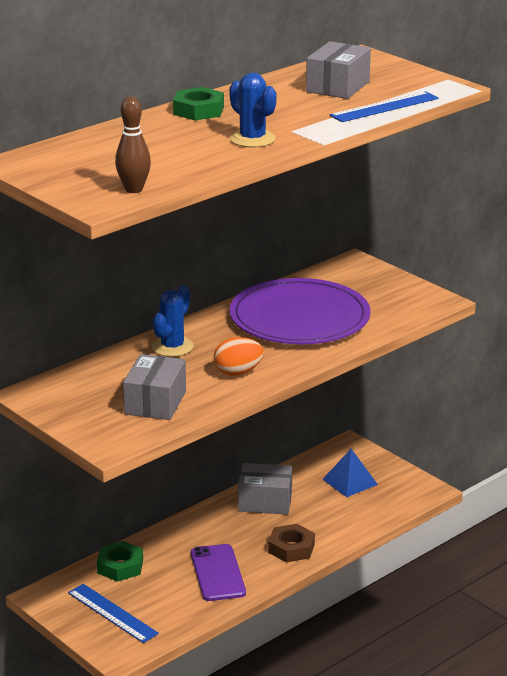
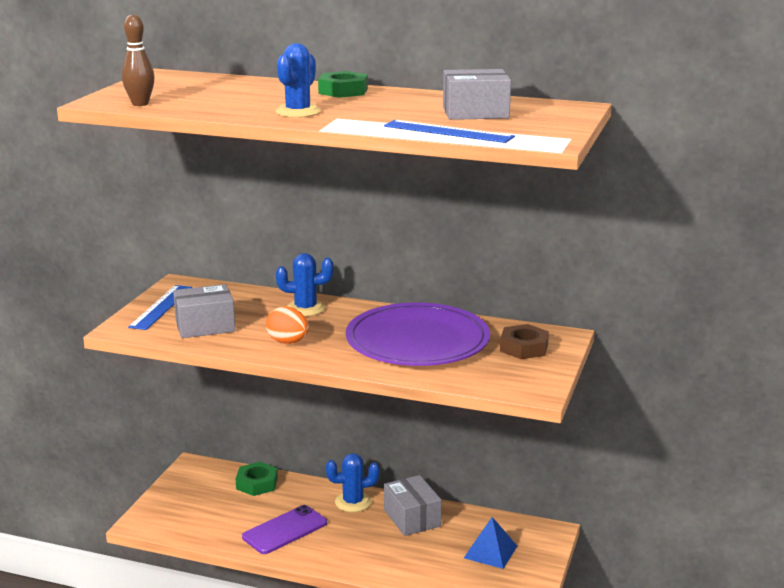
camera: 60 degrees right, 5 degrees down
blue ruler [68,584,159,643] -> blue ruler moved to [128,285,192,330]
brown nut [268,524,315,563] -> brown nut moved to [500,324,549,359]
none -> blue cactus [326,453,380,512]

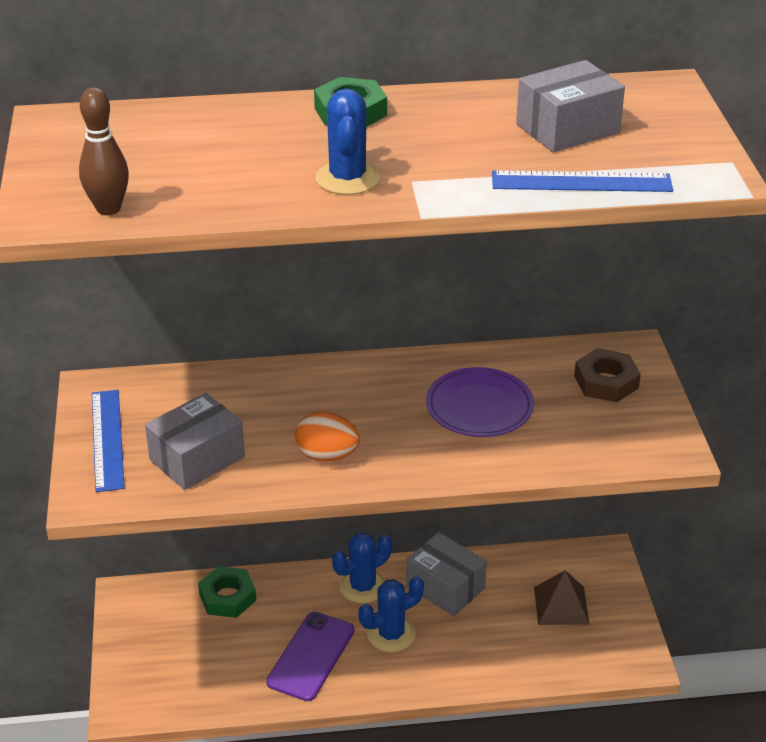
camera: 25 degrees left, 15 degrees up
blue cactus [276,253,333,316] -> blue cactus moved to [359,576,424,652]
purple plate [346,302,490,366] -> purple plate [426,367,534,437], size x0.58
blue pyramid [464,517,517,569] -> brown pyramid [534,570,590,625]

